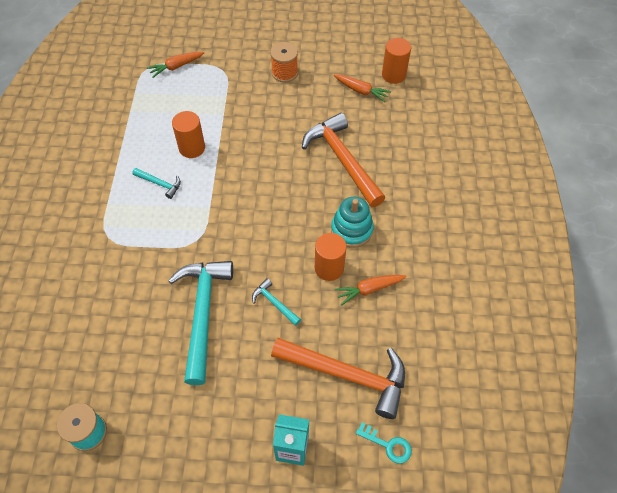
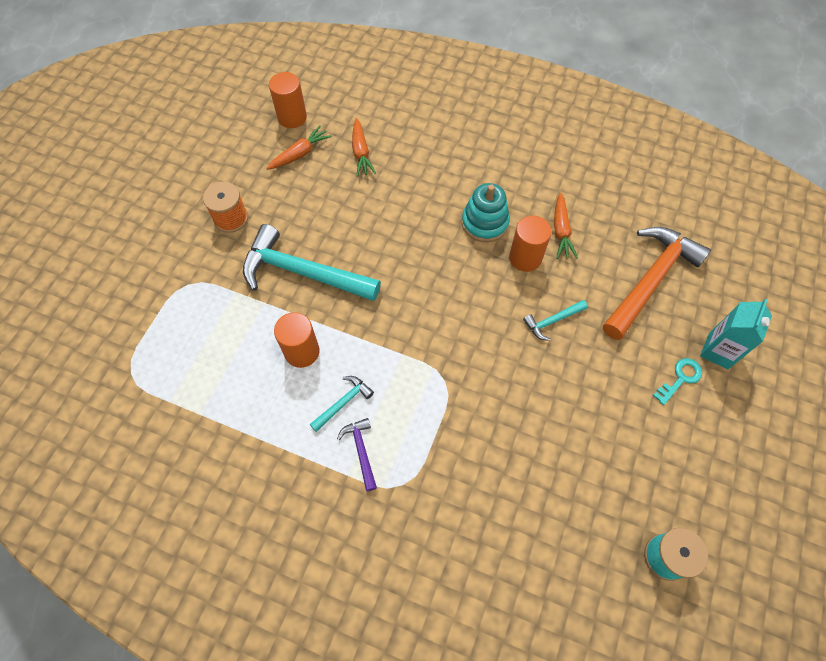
camera: 70 degrees left, 5 degrees up
orange carrot [147,52,204,78] -> orange carrot moved to [352,118,376,177]
turquoise hammer [168,261,233,385] -> turquoise hammer moved to [243,224,381,301]
orange hammer [302,113,385,207] -> none
turquoise key [356,422,412,464] -> turquoise key moved to [653,358,702,405]
none -> purple hammer [337,418,377,491]

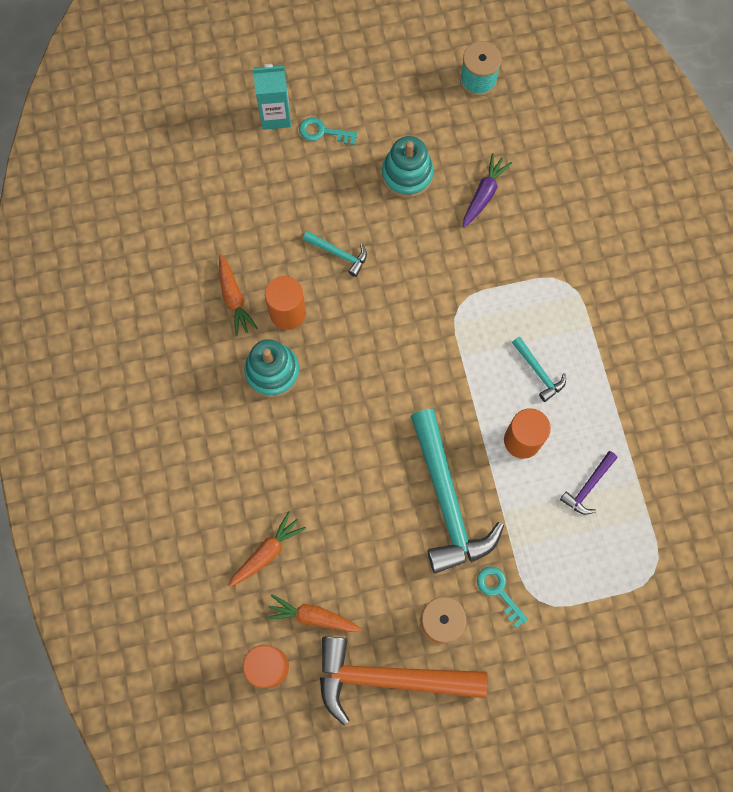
camera: 125 degrees left, 10 degrees up
turquoise hammer [310,376,374,432] -> turquoise hammer turned 135 degrees counterclockwise [512,337,566,402]
purple hammer [337,418,377,491] -> purple hammer moved to [560,451,617,515]
orange carrot [554,193,578,259] -> orange carrot turned 105 degrees clockwise [219,254,258,336]
orange hammer [603,227,711,340] -> orange hammer moved to [320,637,488,725]
none -> turquoise stacking toy [382,136,434,198]
none -> purple carrot [463,153,512,228]
none -> turquoise key [477,566,528,628]

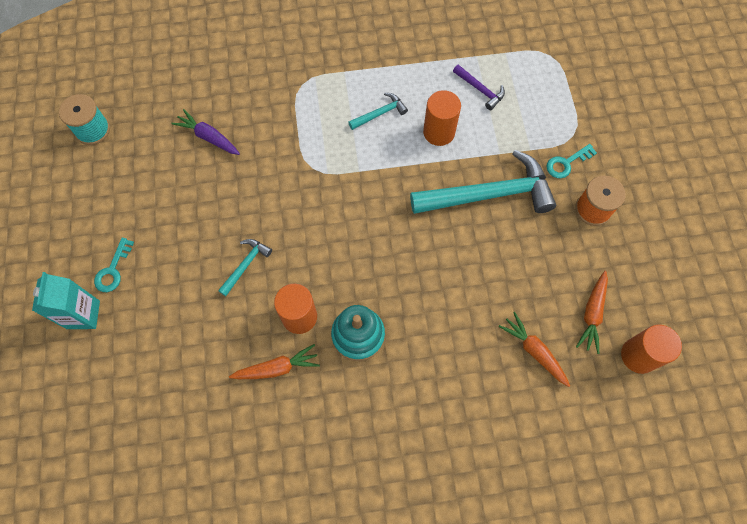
camera: 85 degrees left, 5 degrees down
orange hammer [320,637,488,725] -> none
turquoise stacking toy [382,136,434,198] -> none

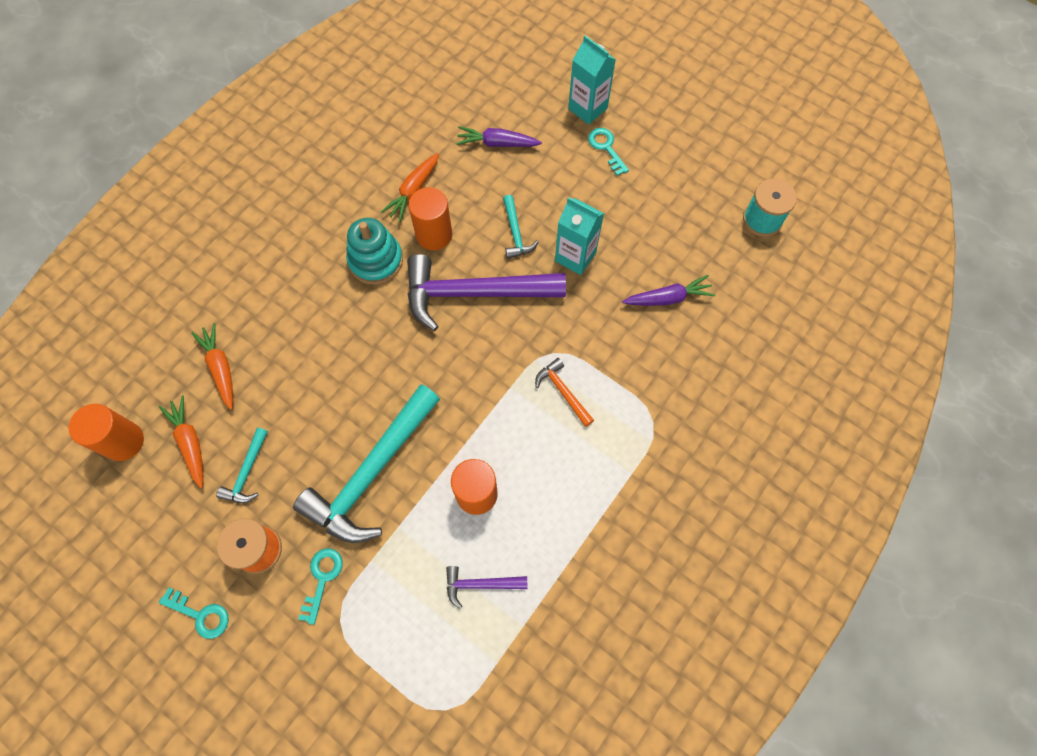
camera: 135 degrees right, 0 degrees up
turquoise hammer [348,93,408,130] -> turquoise hammer moved to [216,428,268,503]
orange carrot [499,312,570,387] -> orange carrot turned 120 degrees counterclockwise [191,323,233,410]
none -> turquoise key [159,587,229,639]
none -> purple hammer [407,254,566,331]
none -> purple carrot [456,126,542,147]
none -> orange hammer [535,358,594,427]
none -> turquoise carton [555,197,604,275]

